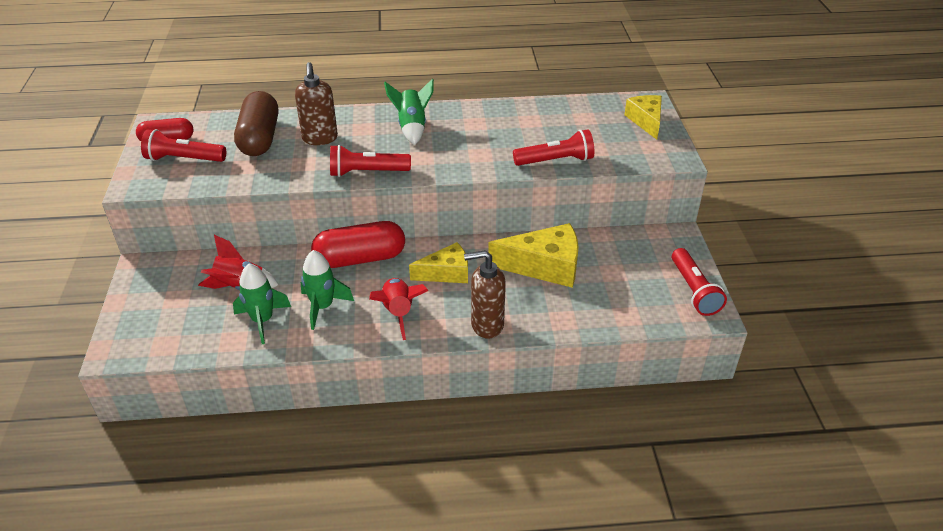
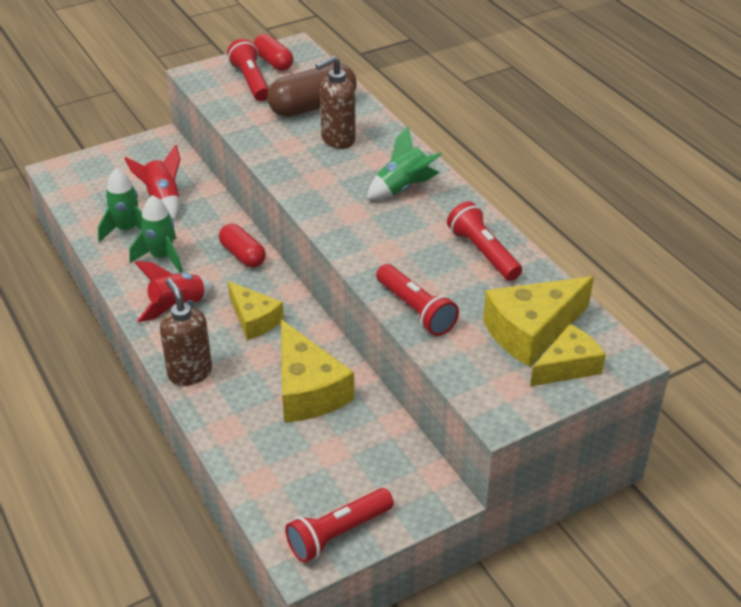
camera: 65 degrees right, 0 degrees up
red capsule [311,221,405,268] -> red capsule [219,224,266,267], size x0.62
red flashlight [330,145,411,177] -> red flashlight moved to [447,201,522,281]
none -> yellow cheese [483,276,594,367]

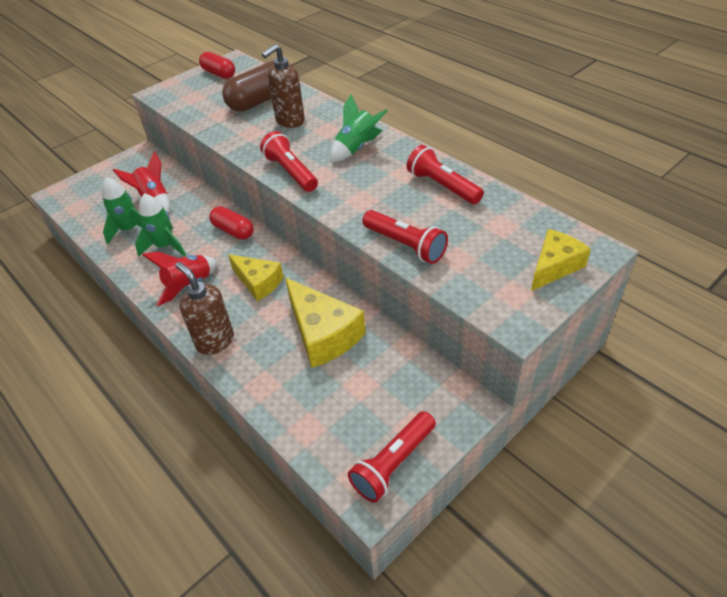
camera: 10 degrees left, 5 degrees up
red flashlight [227,39,269,101] -> red flashlight moved to [260,131,318,192]
yellow cheese [483,276,594,367] -> none

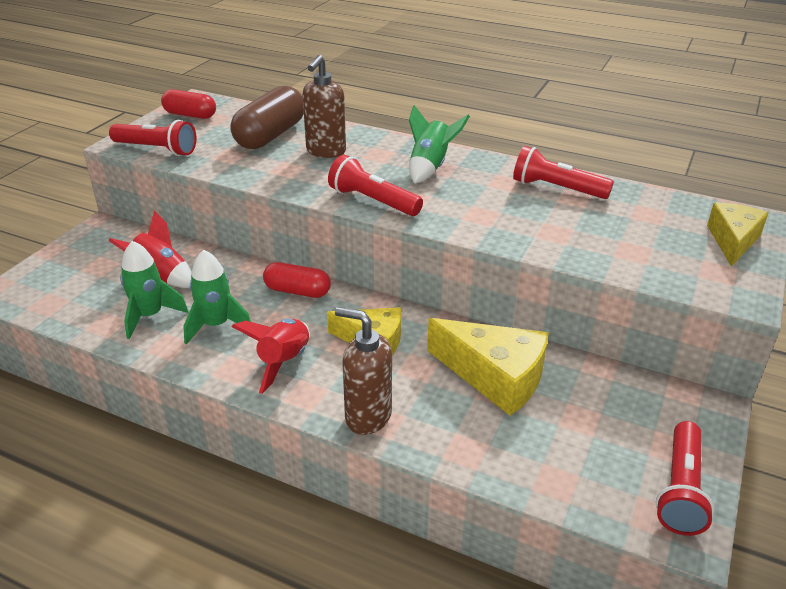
camera: 25 degrees left, 10 degrees down
red flashlight [362,210,448,264] -> red flashlight moved to [109,120,196,156]

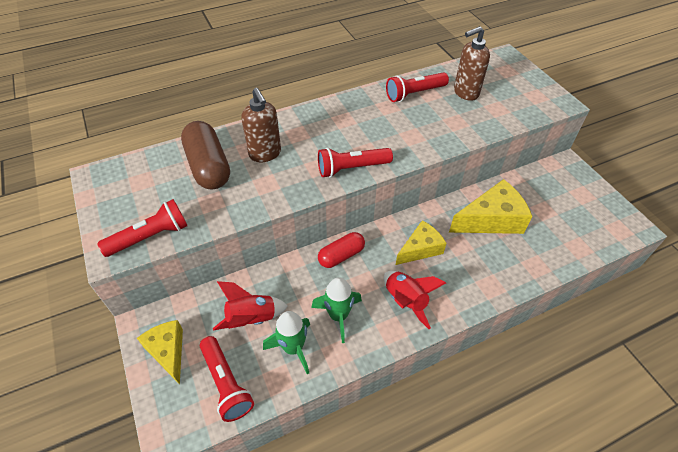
camera: 50 degrees left, 15 degrees up
red capsule [161,89,216,119] -> none
brown soap dispenser [335,307,392,435] -> brown soap dispenser moved to [454,26,490,101]
green rocket [409,105,470,184] -> none
red flashlight [656,421,715,536] -> red flashlight moved to [200,336,254,422]
yellow cheese [707,202,768,266] -> yellow cheese moved to [137,320,183,385]

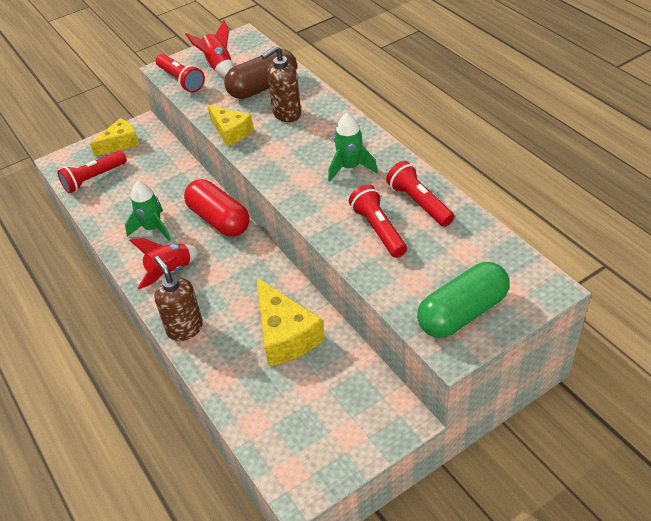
camera: 85 degrees right, 5 degrees down
red rocket [213,281,288,330] -> red rocket moved to [185,20,233,78]
green rocket [263,311,310,374] -> green rocket moved to [328,113,378,182]
red flashlight [318,148,393,178] -> red flashlight moved to [349,185,407,258]
red capsule [318,232,365,268] -> red capsule [184,179,250,237], size x1.61
yellow cheese [396,220,447,265] -> yellow cheese moved to [207,105,254,147]
brown soap dispenser [454,26,490,101] -> brown soap dispenser moved to [154,256,203,341]
none -> green capsule [417,262,509,338]

